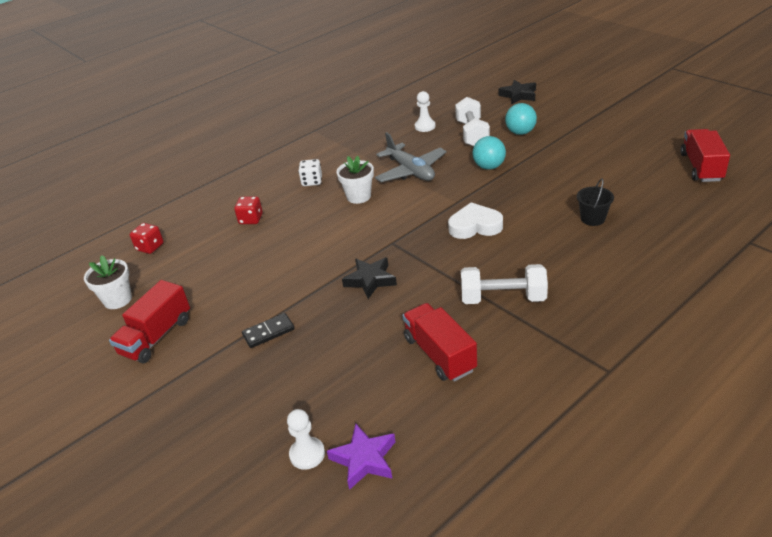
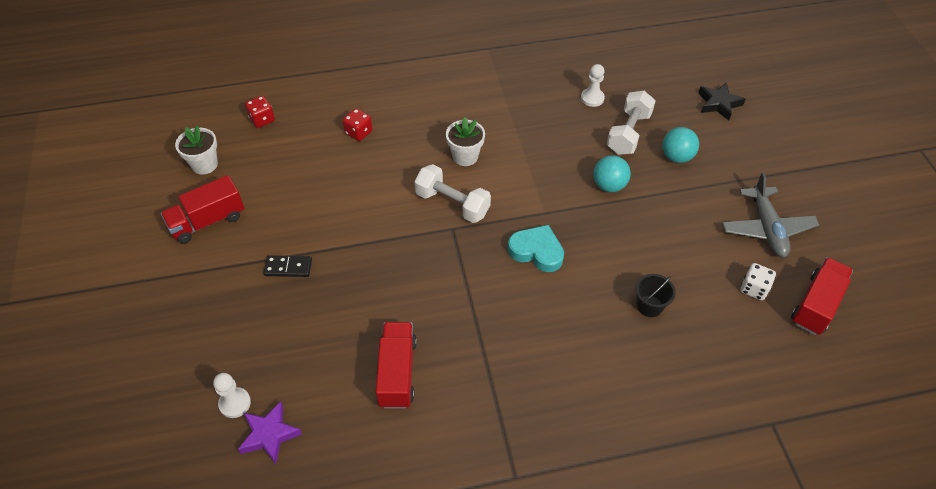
camera: 25 degrees right, 15 degrees up
white dice [298,159,322,186] -> white dice moved to [740,263,776,300]
black star [342,257,397,299] -> none
grey plane [375,132,447,182] -> grey plane moved to [722,172,819,257]
white heart [448,202,503,239] -> turquoise heart [508,225,564,272]
white dumbbell [461,264,548,304] -> white dumbbell moved to [414,164,491,223]

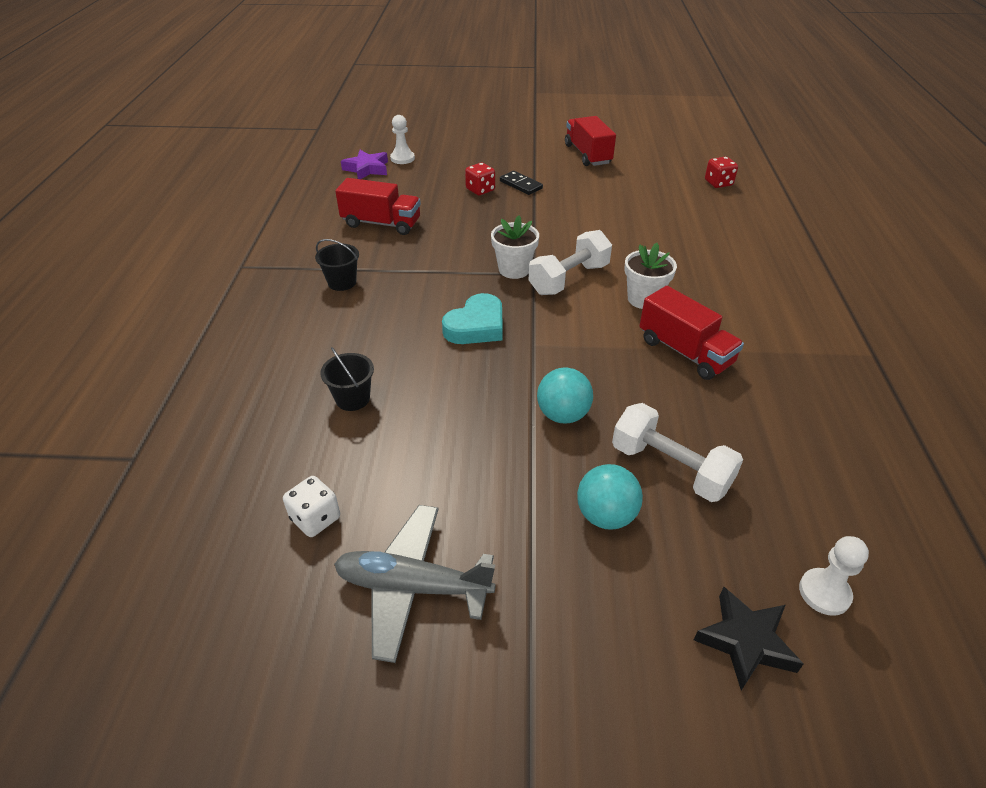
camera: 105 degrees right, 10 degrees down
white flower pot [175,126,218,175] -> white flower pot moved to [491,215,539,279]
black domino [263,255,312,277] -> black domino turned 60 degrees counterclockwise [500,171,543,195]
red dice [343,108,372,141] -> red dice moved to [465,163,495,195]
white pawn [581,64,605,107] -> white pawn moved to [799,536,869,616]
red truck [791,257,853,335] -> red truck moved to [639,286,744,380]
none -> black bucket [315,239,359,291]

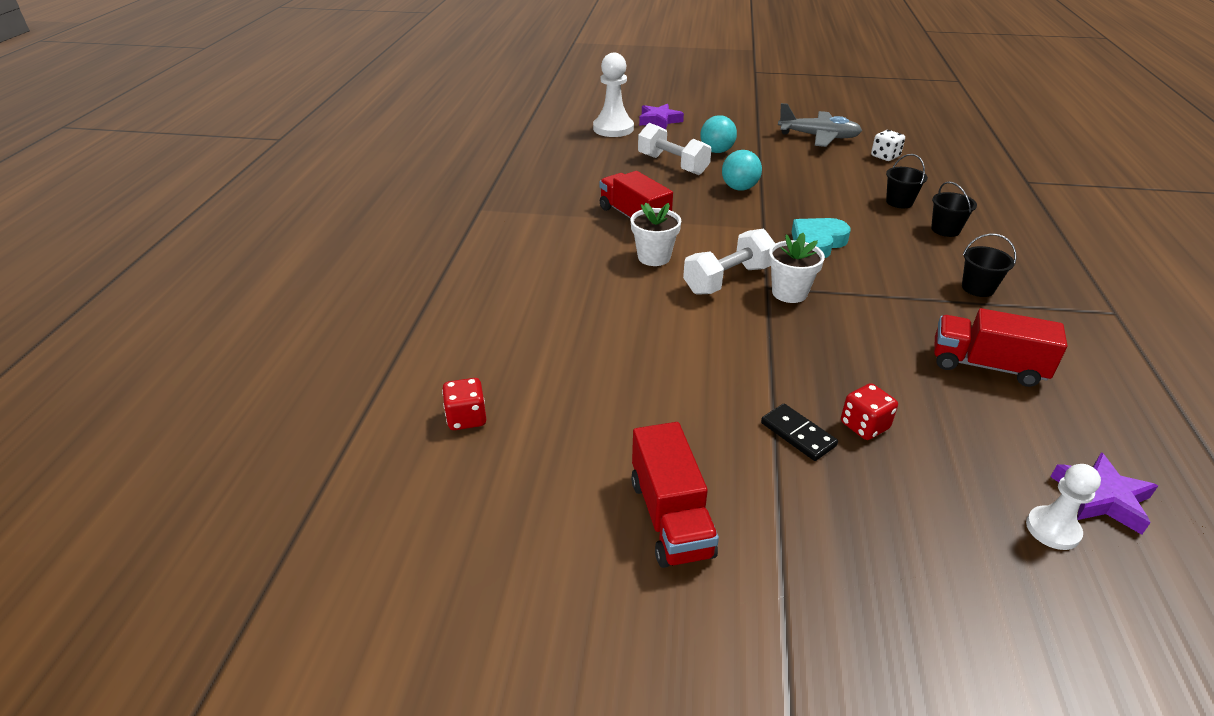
camera: 175 degrees left, 5 degrees down
black star [694,587,804,691] -> purple star [639,104,684,129]
white pawn [799,536,869,616] -> white pawn [593,53,634,137], size x1.71
none -> black bucket [931,182,977,237]

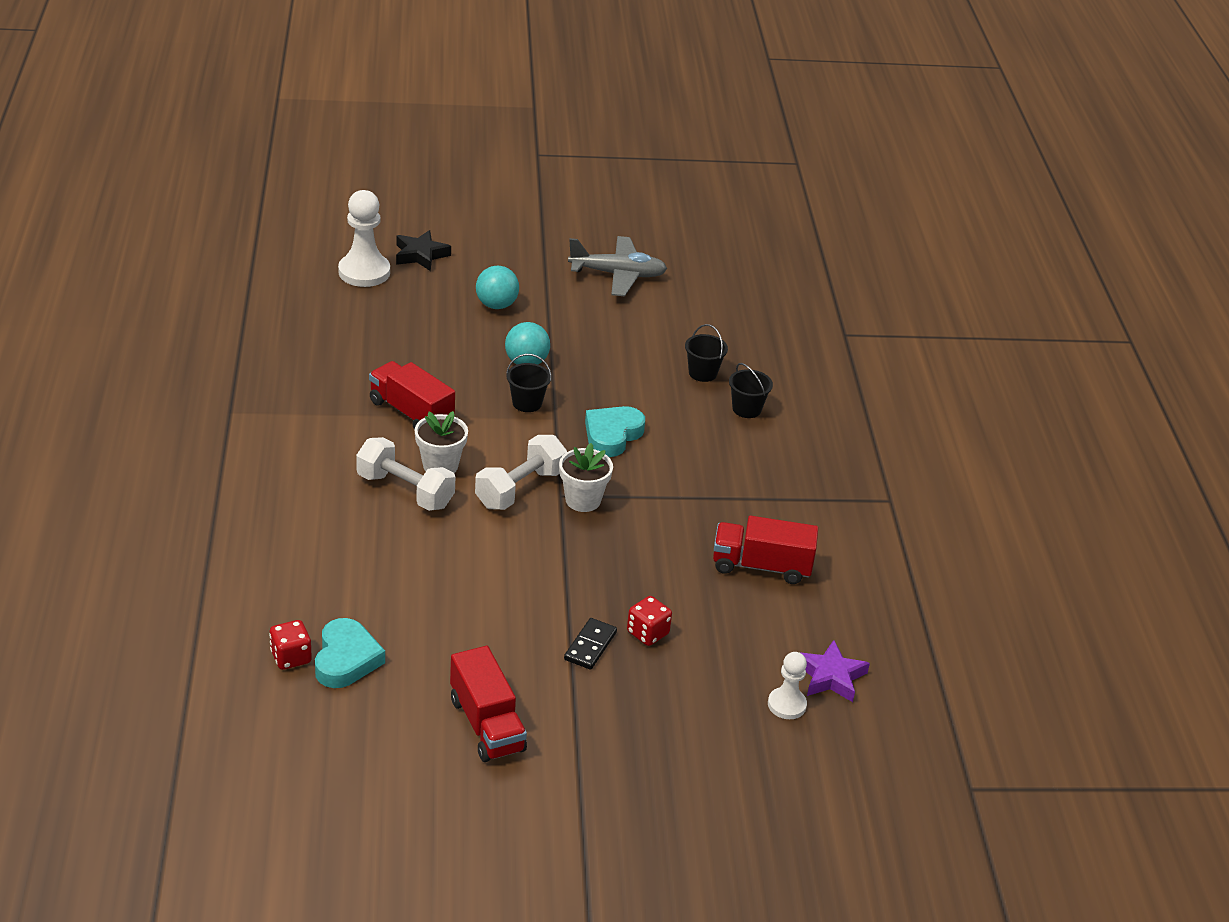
camera: 15 degrees left, 0 degrees up
white dumbbell [638,123,711,175] -> white dumbbell moved to [356,437,455,511]
purple star [639,104,684,129] -> black star [396,230,451,271]
black domino [761,404,838,461] -> black domino turned 75 degrees clockwise [564,618,617,670]
white dice [871,130,905,161] -> none
black bucket [962,234,1017,297] -> black bucket moved to [506,354,552,412]
none -> turquoise heart [315,618,385,688]

